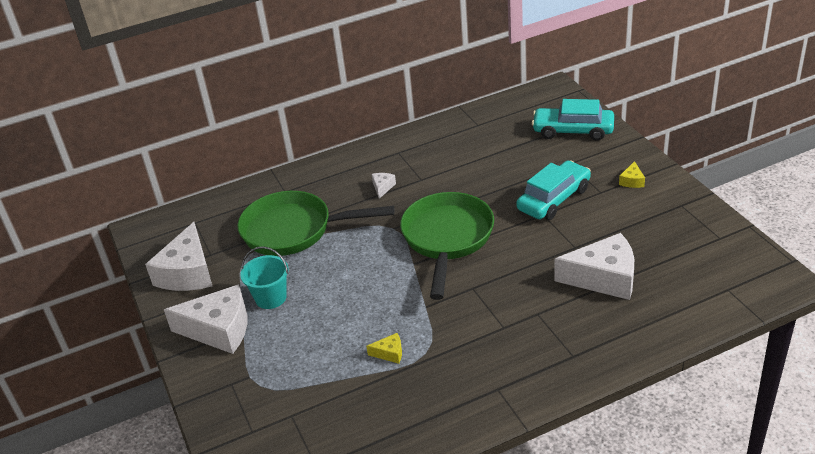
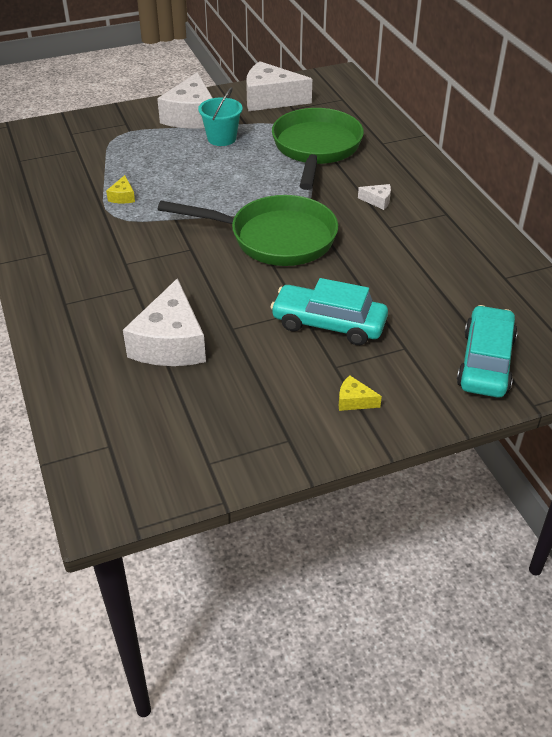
camera: 90 degrees right, 5 degrees up
turquoise car [517,160,591,220] -> turquoise car turned 150 degrees clockwise [270,278,388,345]

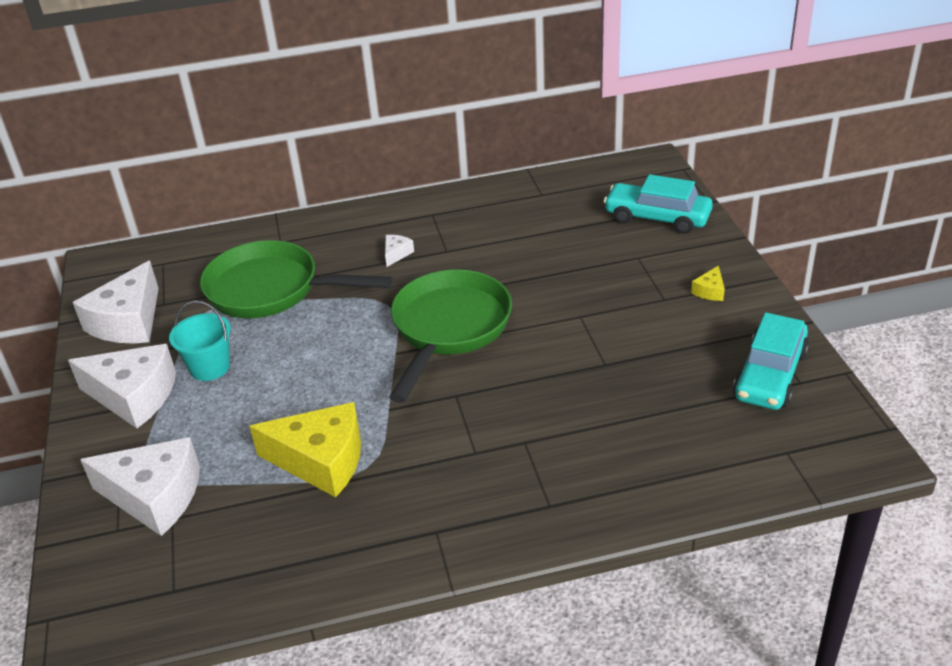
camera: 80 degrees left, 5 degrees down
yellow cheese [106,175,135,204] -> yellow cheese [249,402,361,497], size x2.36
white cheese [123,278,206,366] -> white cheese moved to [80,437,200,536]
turquoise car [270,278,388,345] -> turquoise car moved to [733,312,809,410]

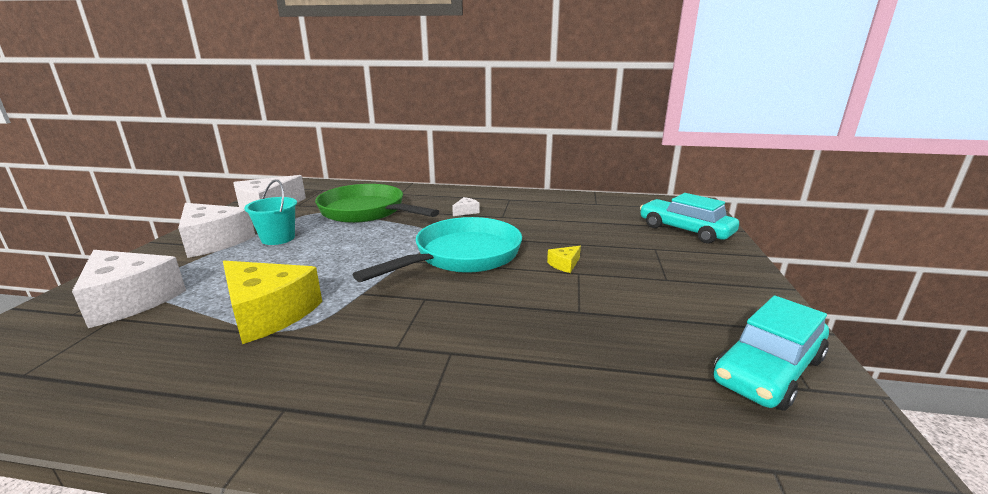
camera: 20 degrees right, 15 degrees down
green pan [389,269,512,403] -> turquoise pan [352,217,522,282]
yellow cheese [691,266,725,301] -> yellow cheese moved to [547,246,581,273]

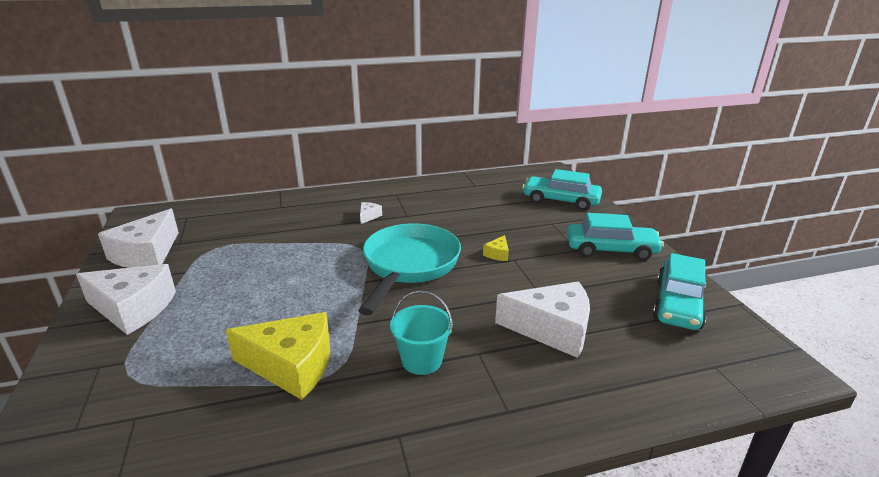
camera: 25 degrees left, 5 degrees up
white cheese [72,250,186,328] -> white cheese moved to [495,281,590,358]
turquoise bucket [244,180,297,245] -> turquoise bucket moved to [390,291,453,375]
green pan [315,184,439,223] -> none
none -> turquoise car [567,213,664,261]

